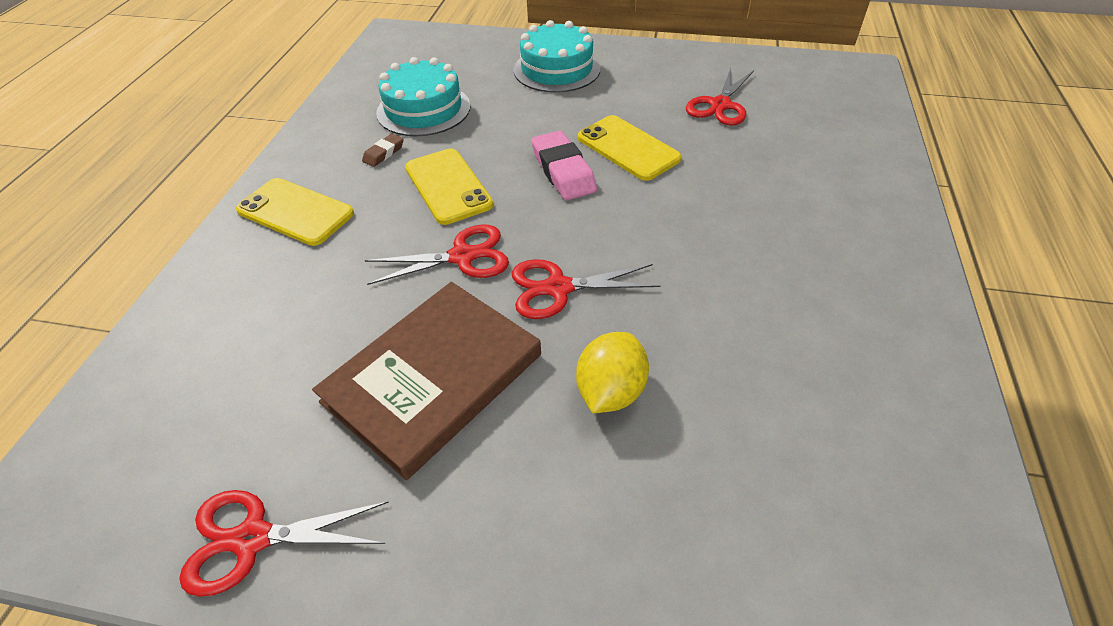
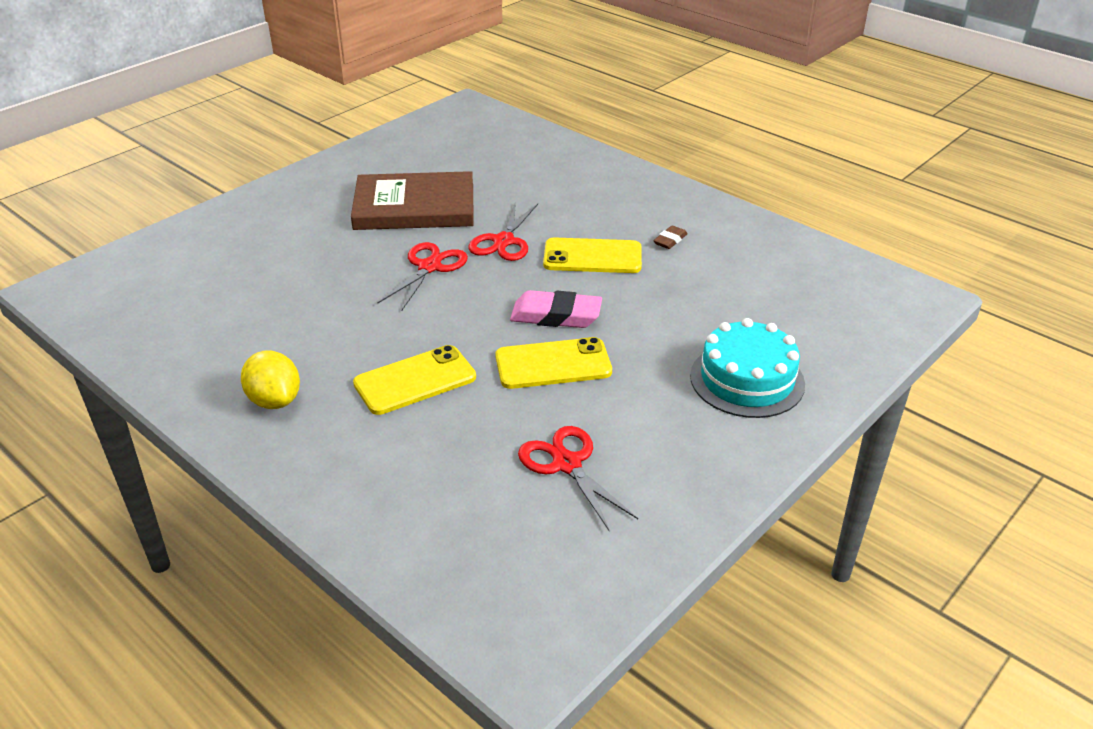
camera: 120 degrees right, 10 degrees down
red scissors [179,490,389,597] -> none
yellow phone [236,178,354,246] -> yellow phone moved to [353,345,476,415]
brown book [312,282,541,480] -> brown book turned 75 degrees counterclockwise [351,171,474,230]
brown eraser [362,134,404,167] -> brown eraser turned 60 degrees clockwise [653,226,688,249]
turquoise cake [376,57,470,136] -> none
yellow lemon [576,332,649,413] -> yellow lemon moved to [241,351,300,409]

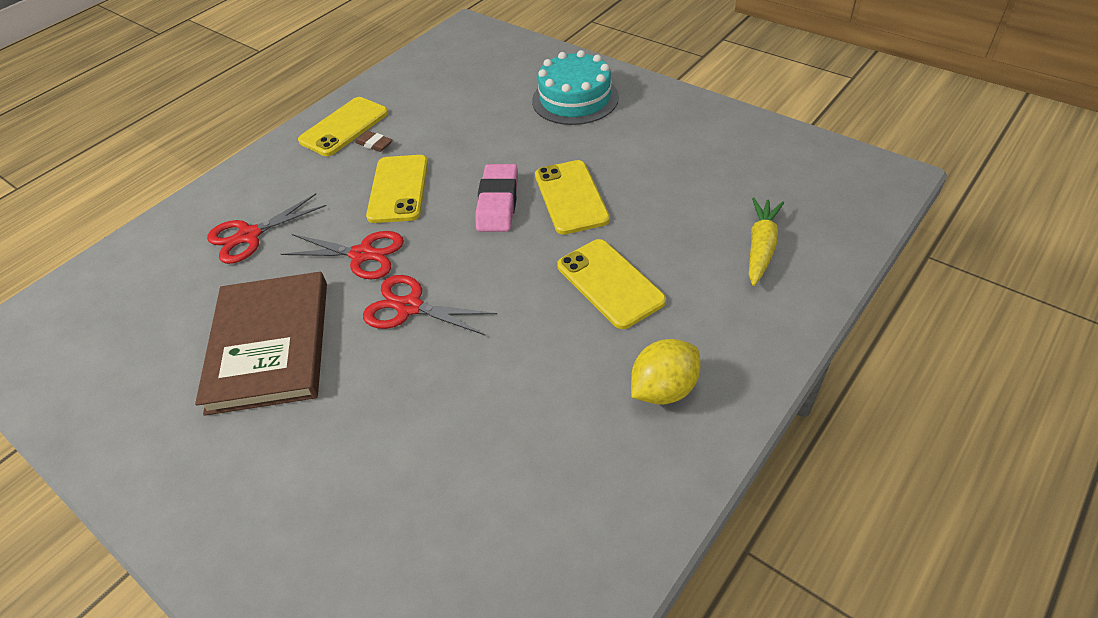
camera: 90 degrees left, 10 degrees up
red scissors [518,426,638,532] -> red scissors moved to [207,193,327,264]
none -> yellow phone [298,97,388,156]
none -> yellow carrot [749,198,784,286]

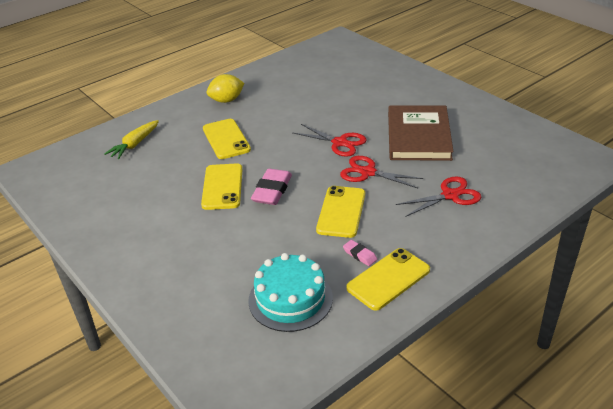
camera: 170 degrees left, 10 degrees down
brown eraser [355,131,392,152] -> pink eraser [343,240,377,266]
turquoise cake [532,50,619,125] -> turquoise cake moved to [248,253,333,332]

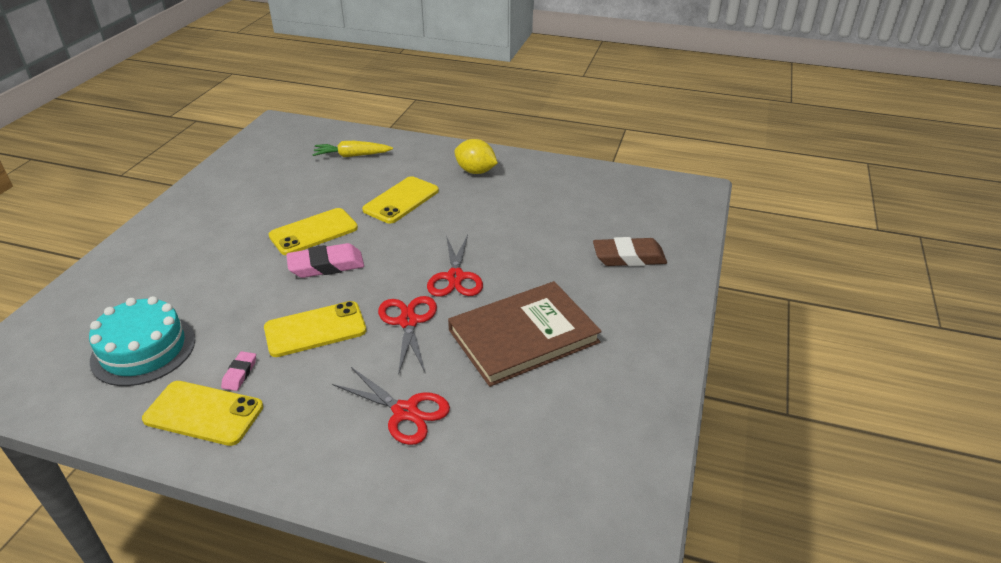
camera: 55 degrees right, 0 degrees up
none -> brown eraser [593,237,667,266]

